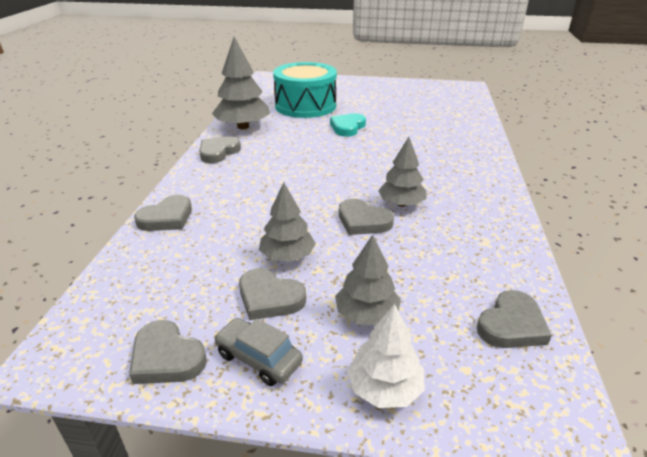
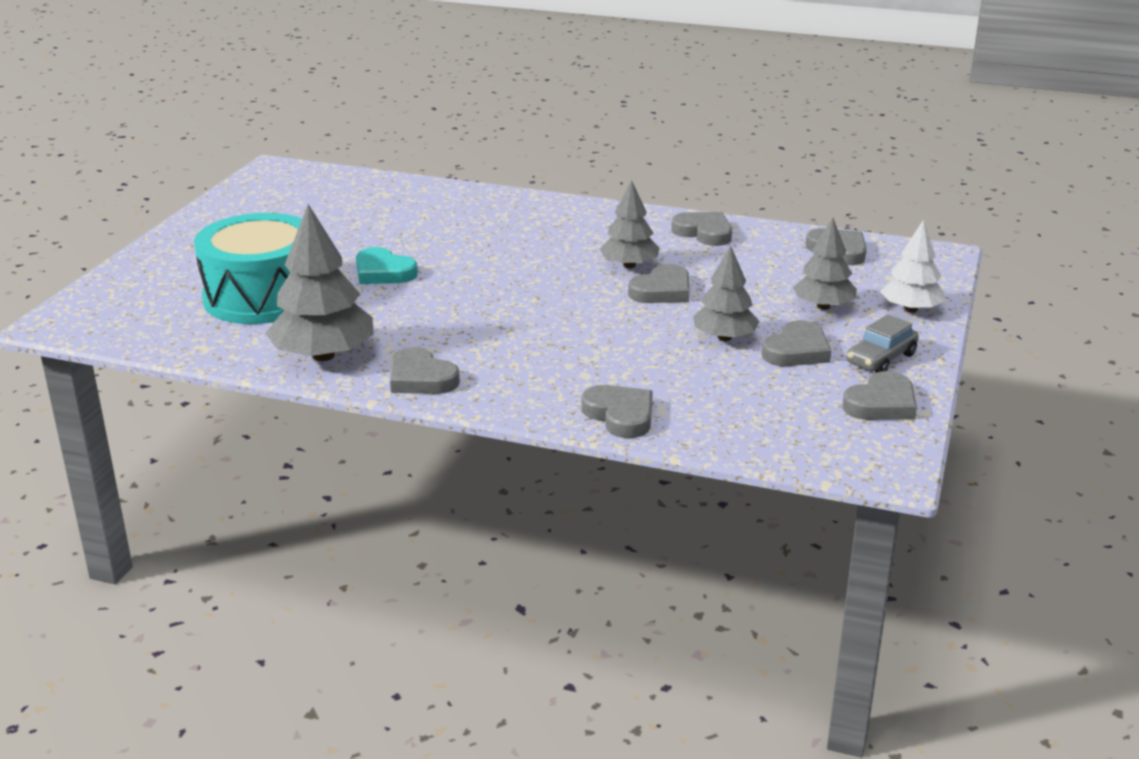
camera: 80 degrees left, 5 degrees down
none -> grey heart [671,212,732,246]

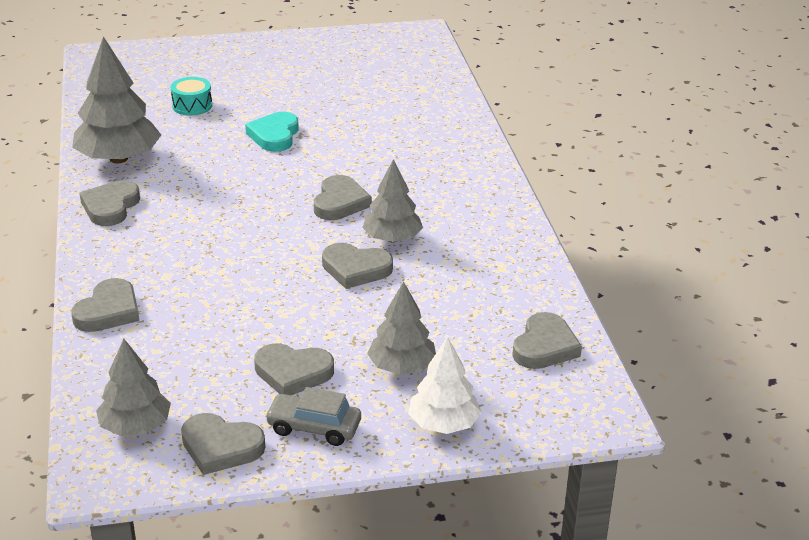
camera: 60 degrees right, 5 degrees up
turquoise drum [194,213,302,324] -> turquoise drum [170,77,212,115], size x0.41
grey heart [671,212,732,246] -> grey heart moved to [314,175,372,220]
grey tree [693,246,760,341] -> grey tree moved to [96,339,171,436]

